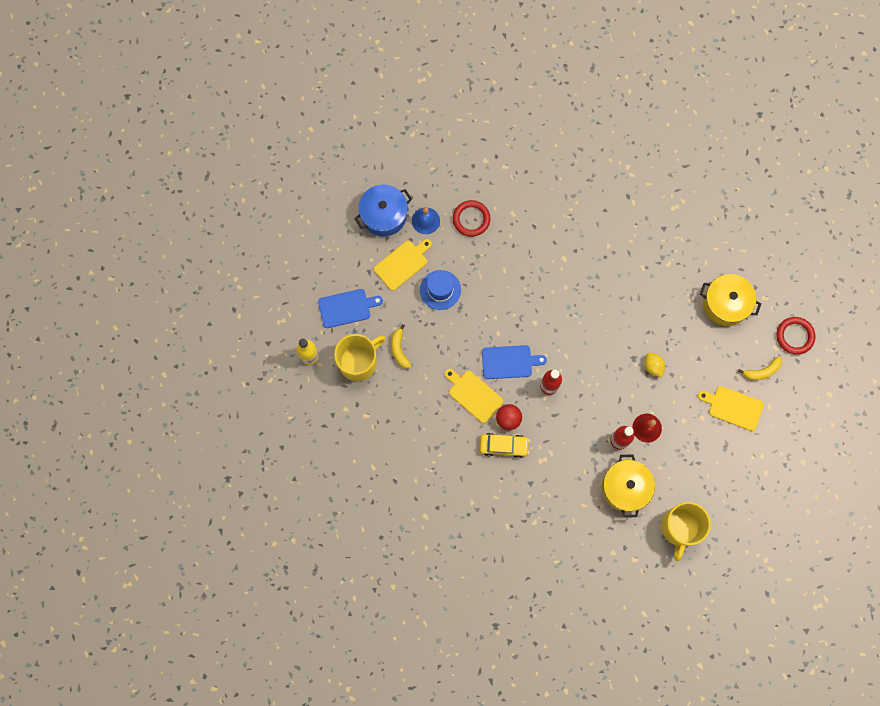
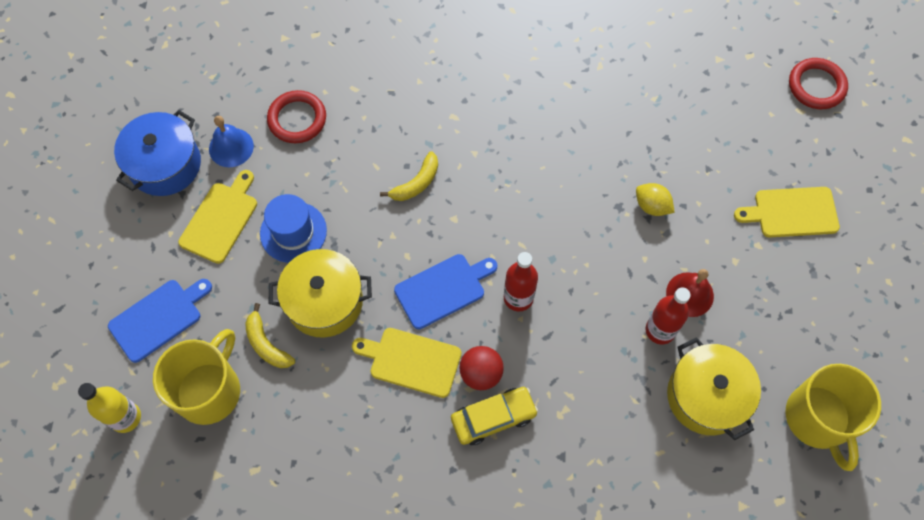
camera: 25 degrees left, 10 degrees down
yellow pot [700,274,761,326] -> yellow pot moved to [269,249,372,337]
yellow banana [738,356,782,380] -> yellow banana moved to [380,151,438,201]

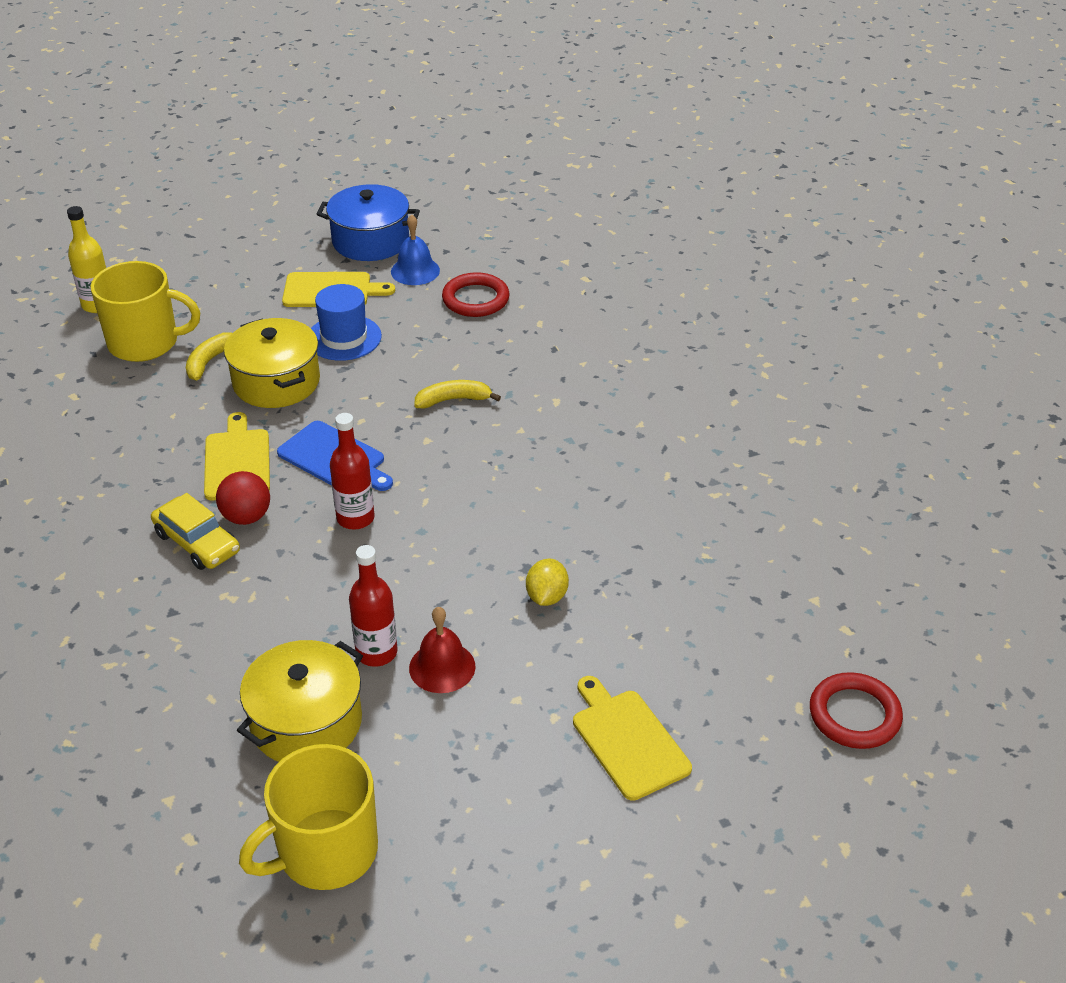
camera: 65 degrees right, 25 degrees down
blue cutting board [108,279,212,363] -> none
yellow banana [380,151,438,201] -> yellow banana turned 150 degrees clockwise [415,380,501,408]

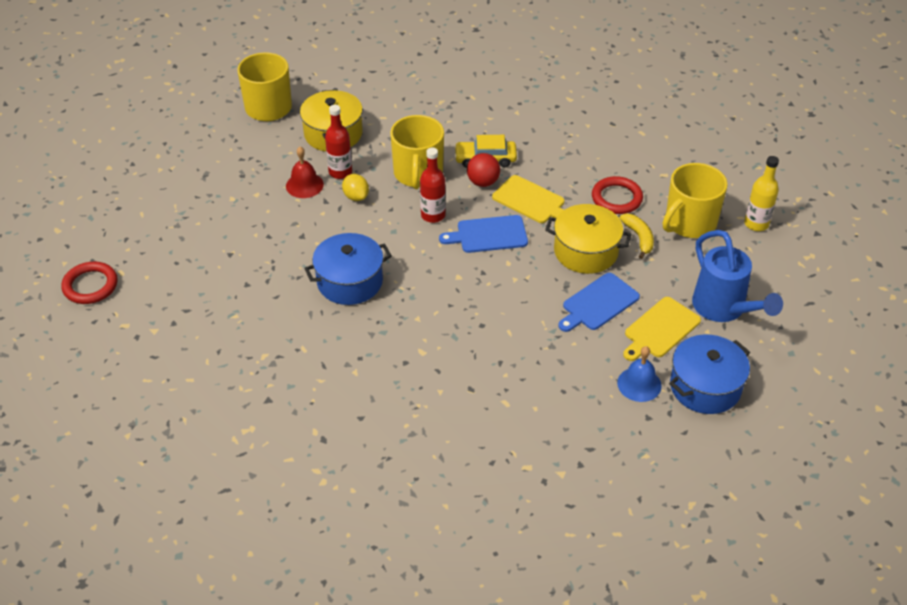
camera: 135 degrees right, 5 degrees up
blue hat [311,284,382,361] -> blue cutting board [558,273,640,332]
yellow banana [415,380,501,408] -> none
red ring [442,272,510,317] -> red ring moved to [592,176,643,214]
yellow lemon [526,559,569,606] -> yellow lemon moved to [342,174,369,201]
yellow cutting board [573,676,692,801] -> none
none -> blue pot [304,233,392,305]
none -> yellow mug [390,115,444,189]
none -> blue watering can [692,230,783,322]

